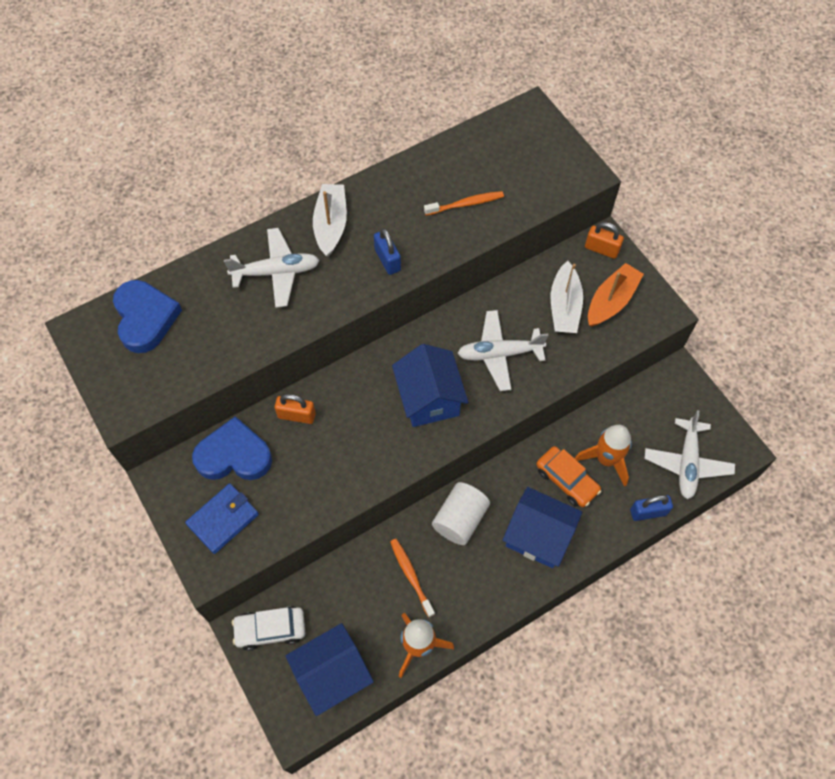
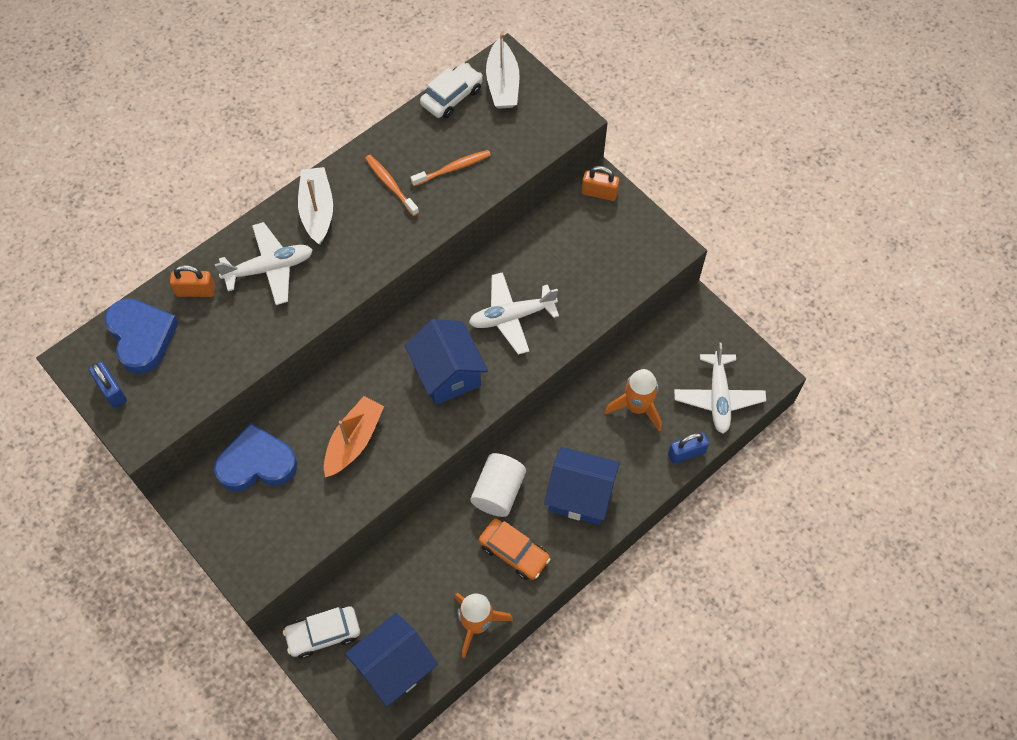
camera: 10 degrees left, 0 degrees up
blue wallet [185,483,259,554] -> none
orange padlock [275,394,316,424] -> orange padlock moved to [170,265,215,297]
blue padlock [374,228,401,275] -> blue padlock moved to [89,361,127,408]
orange toothbrush [390,539,435,618] -> orange toothbrush moved to [365,155,419,216]
orange car [536,446,601,507] -> orange car moved to [479,518,551,580]
white boat [551,261,583,333] -> white boat moved to [486,33,519,109]
orange boat [588,263,644,327] -> orange boat moved to [324,396,384,477]
none -> white car [420,63,483,118]

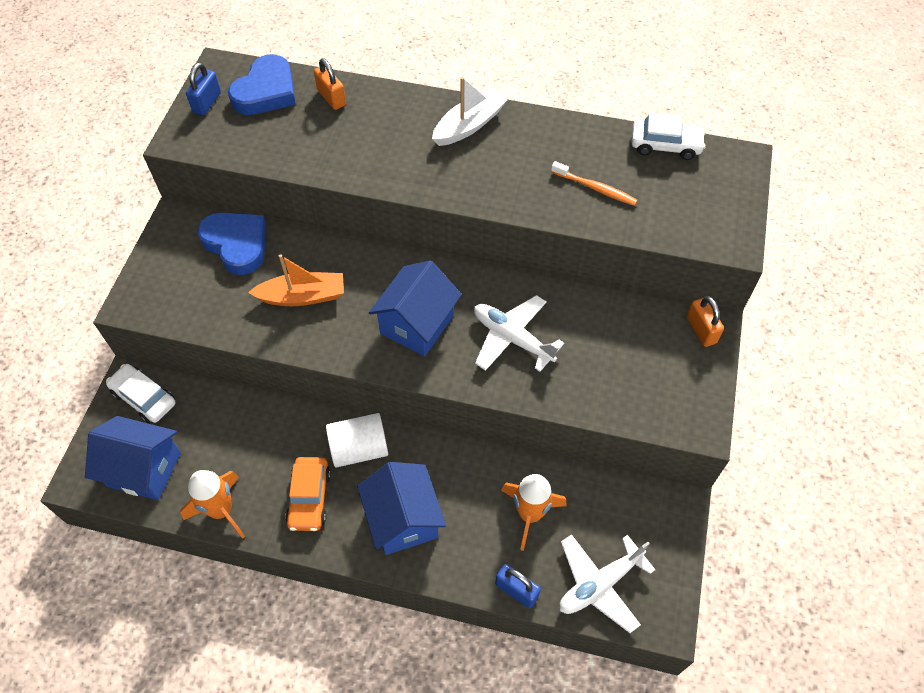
camera: 55 degrees right, 5 degrees down
white plane [215,222,313,305] -> none
orange toothbrush [365,155,419,216] -> none
white boat [486,33,519,109] -> none

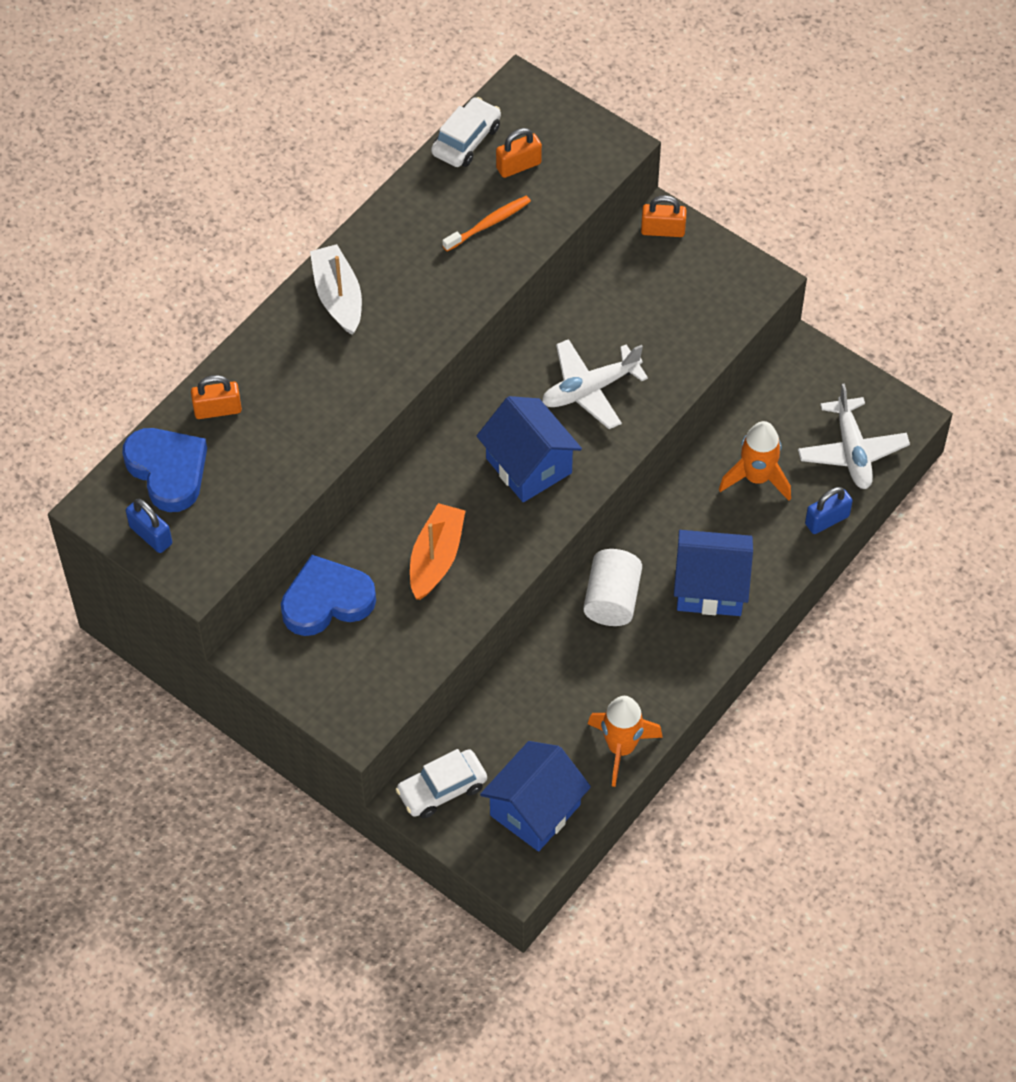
camera: 65 degrees left, 0 degrees up
orange car [285,457,331,531] -> none
none -> orange padlock [496,128,542,178]

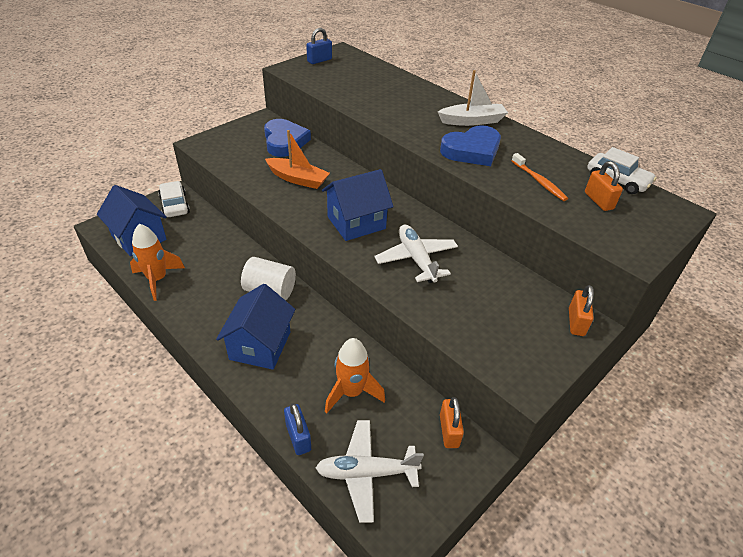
camera: 95 degrees right, 15 degrees down
blue heart [122,428,207,512] -> blue heart moved to [440,125,501,166]
orange padlock [191,375,242,419] -> orange padlock moved to [440,397,464,448]

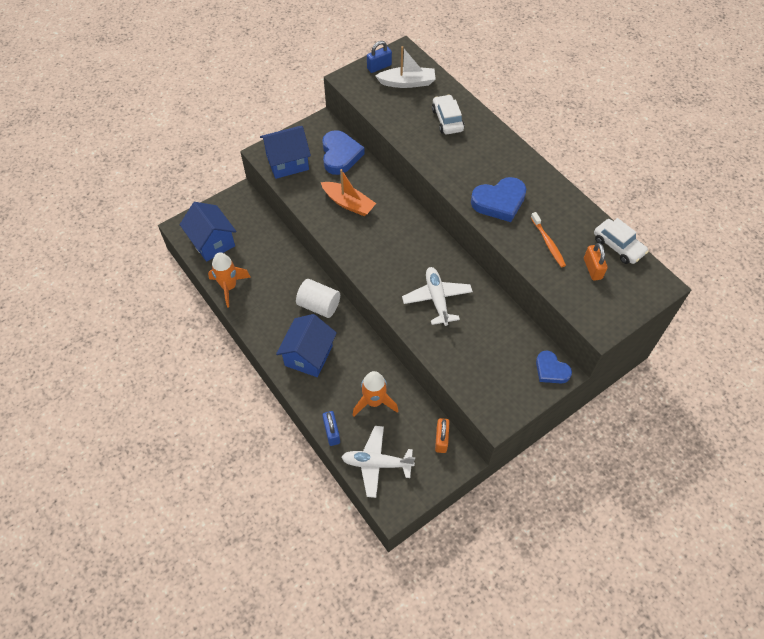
camera: 10 degrees right, 15 degrees up
white car [158,181,190,217] -> white car moved to [432,94,464,134]
blue house [322,169,394,241] -> blue house moved to [260,126,311,179]
white boat [438,70,508,126] -> white boat moved to [376,46,436,88]
orange padlock [569,285,594,336] -> blue heart [536,350,572,384]

